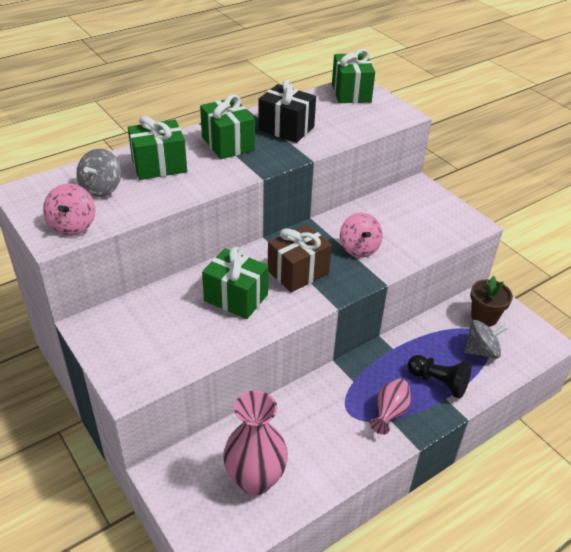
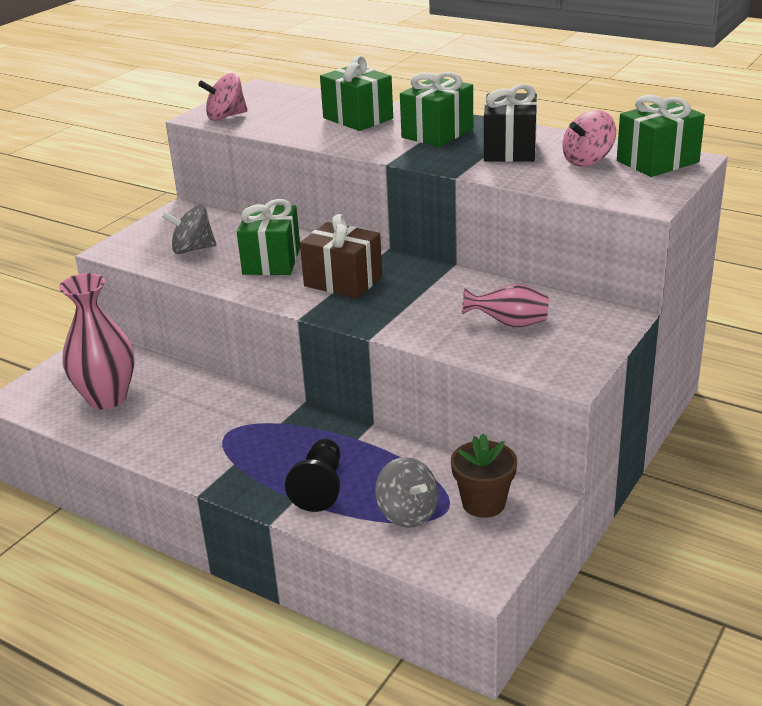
camera: 70 degrees right, 10 degrees down
grey spinning top [76,149,122,198] -> grey spinning top moved to [162,205,216,254]
pink spinning top [340,213,383,257] -> pink spinning top moved to [562,110,616,166]
pink vase [369,378,411,435] -> pink vase moved to [462,284,549,328]

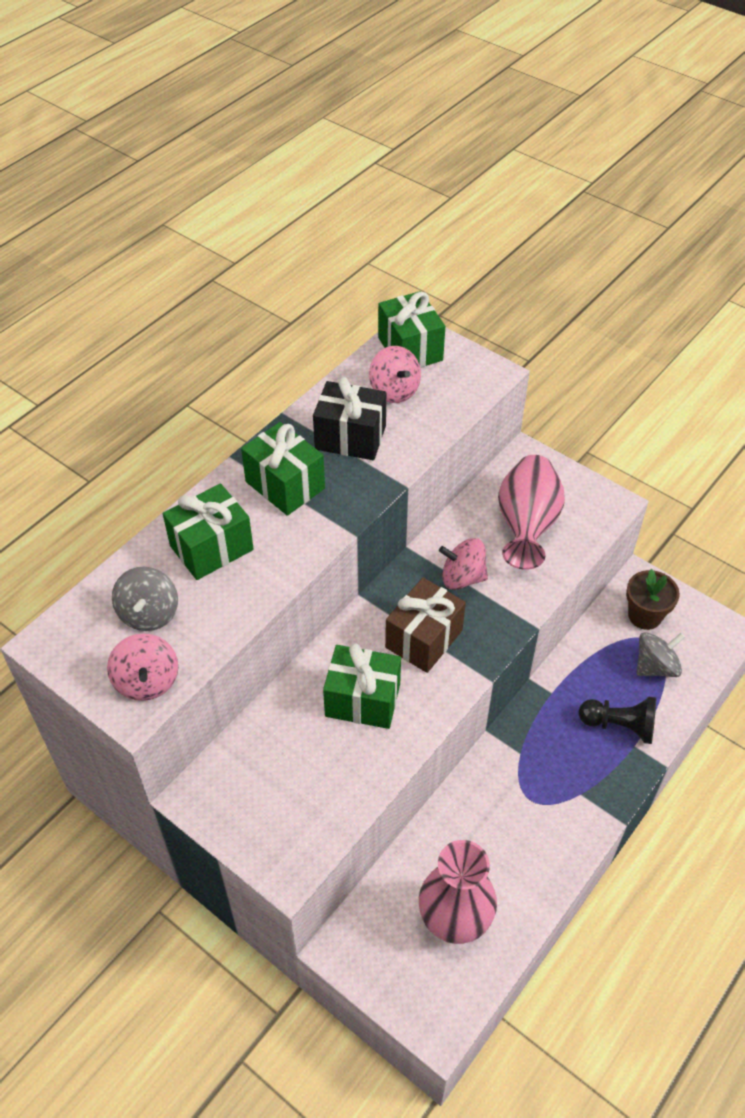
camera: 85 degrees left, 20 degrees up
grey spinning top [162,205,216,254] -> grey spinning top moved to [112,567,178,631]
pink vase [462,284,549,328] -> pink vase [498,455,565,570], size x1.73
none -> pink spinning top [439,538,488,590]

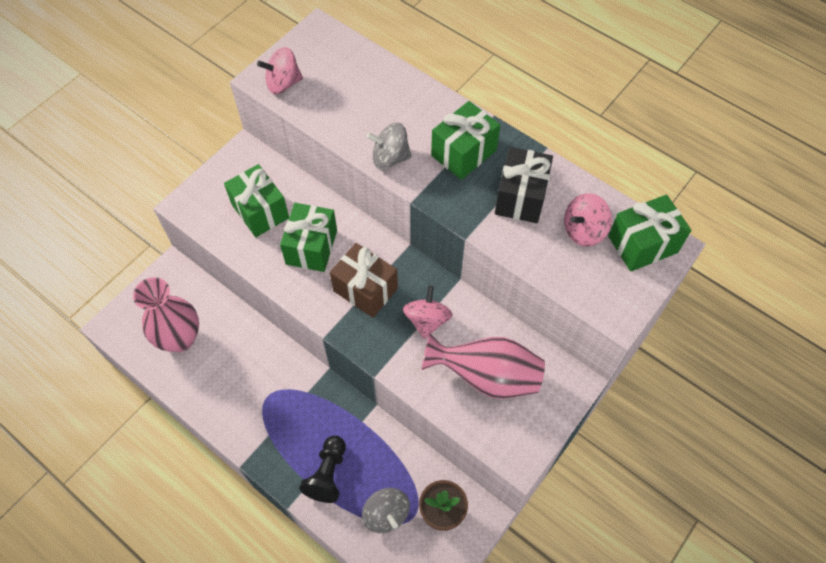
camera: 90 degrees right, 10 degrees up
grey spinning top [112,567,178,631] -> grey spinning top moved to [366,123,412,169]
green gift [163,483,254,580] -> green gift moved to [224,164,289,237]

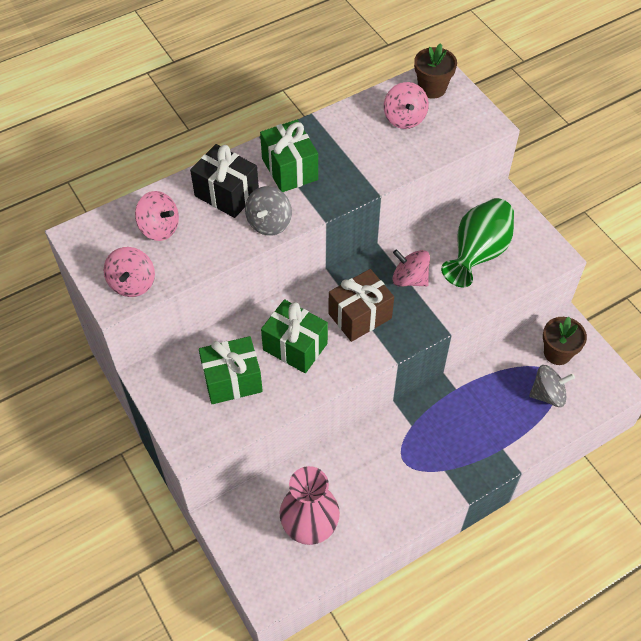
camera: 70 degrees left, 5 degrees down
black pawn [299,436,346,503] -> none
pink vase [422,333,545,399] -> green vase [441,198,514,287]
black gift [495,147,553,223] -> black gift moved to [190,144,259,218]
green gift [608,195,691,272] -> brown flower pot [414,43,457,99]
none -> pink spinning top [135,191,179,241]

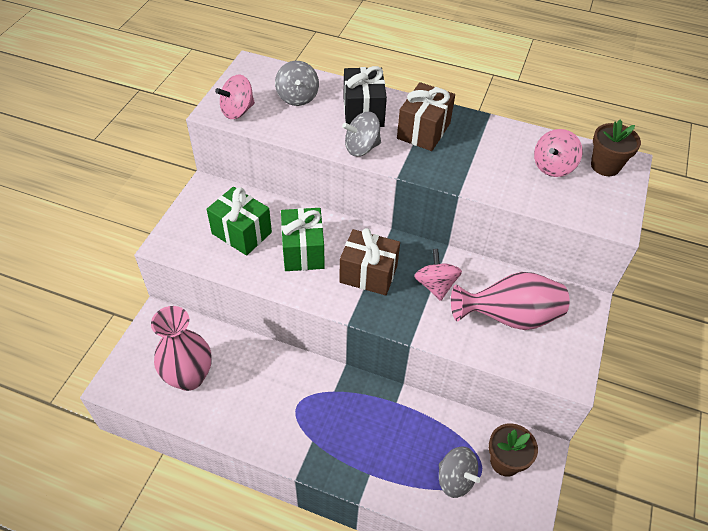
camera: 50 degrees right, 5 degrees down
pink spinning top [135,191,179,241] -> grey spinning top [275,61,319,106]
green gift [260,120,318,192] -> brown gift [397,82,455,151]
green vase [441,198,514,287] -> pink vase [451,272,570,330]

